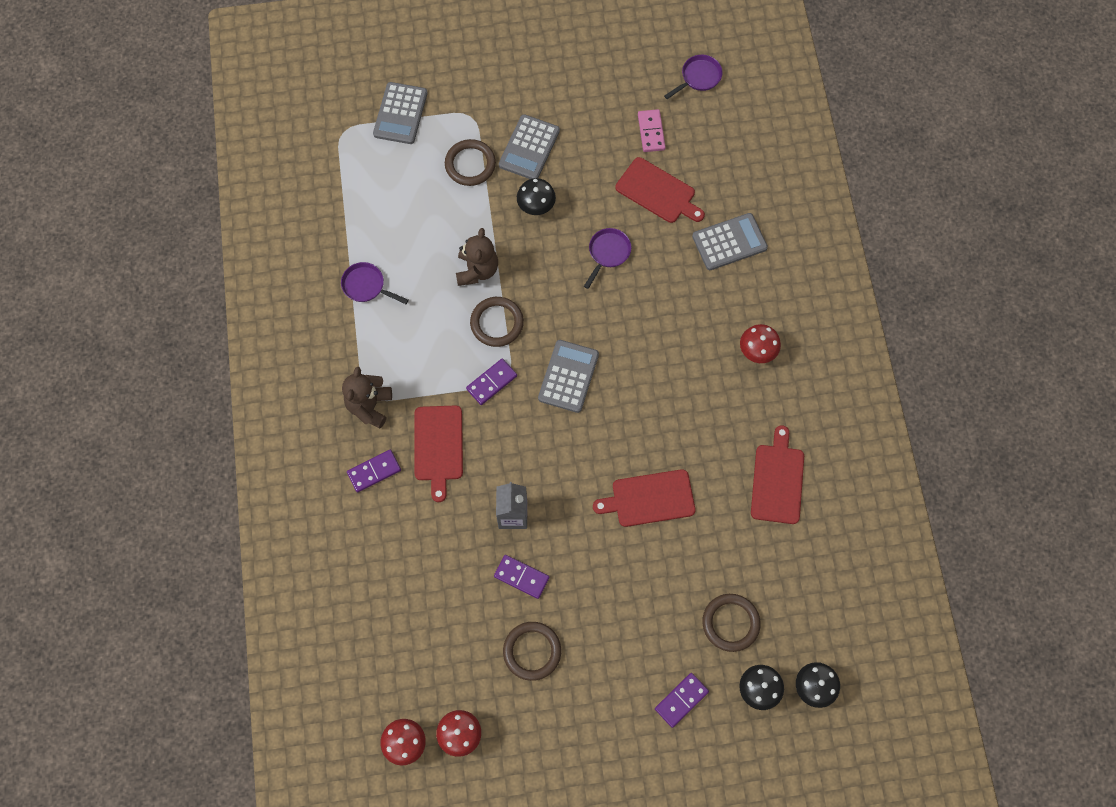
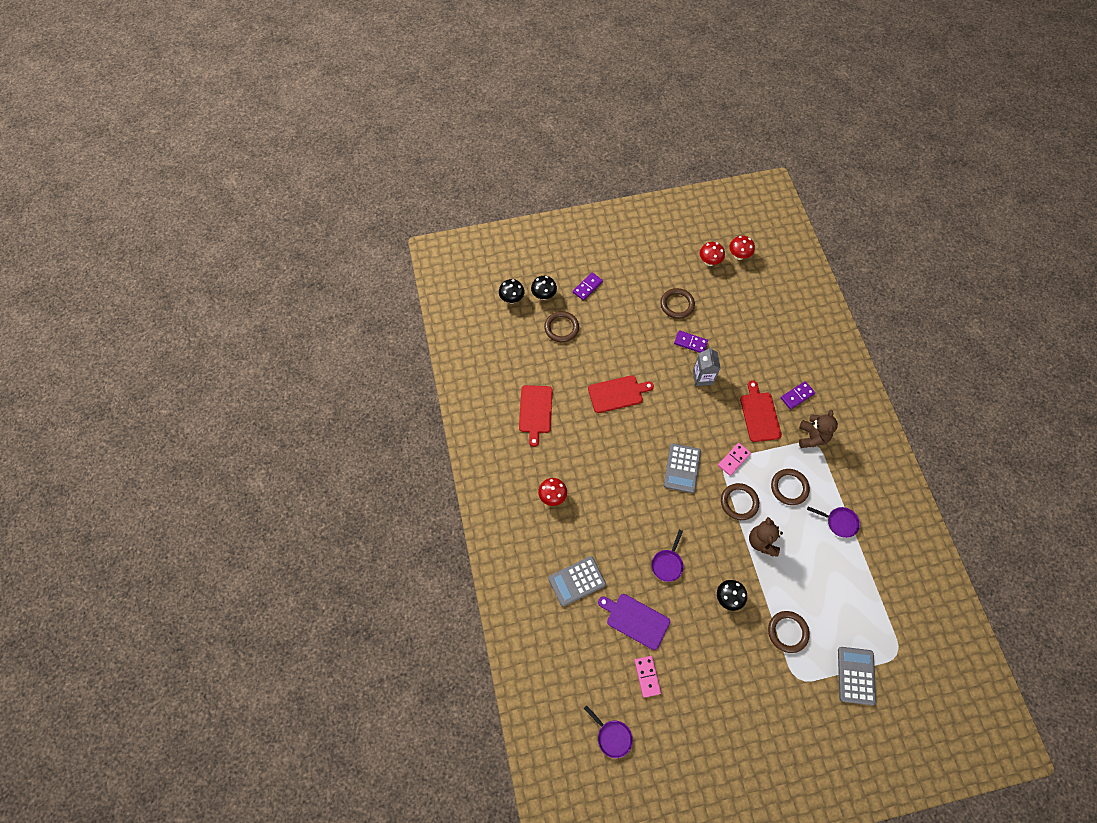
camera: 175 degrees right, 5 degrees down
purple domino [466,359,517,405] -> pink domino [718,443,751,476]
grey calculator [499,114,560,179] -> none
red cutting board [615,157,705,223] -> purple cutting board [598,594,670,650]
purple pan [664,55,723,99] -> purple pan turned 90 degrees counterclockwise [584,705,633,758]
none -> brown ring [771,469,810,505]

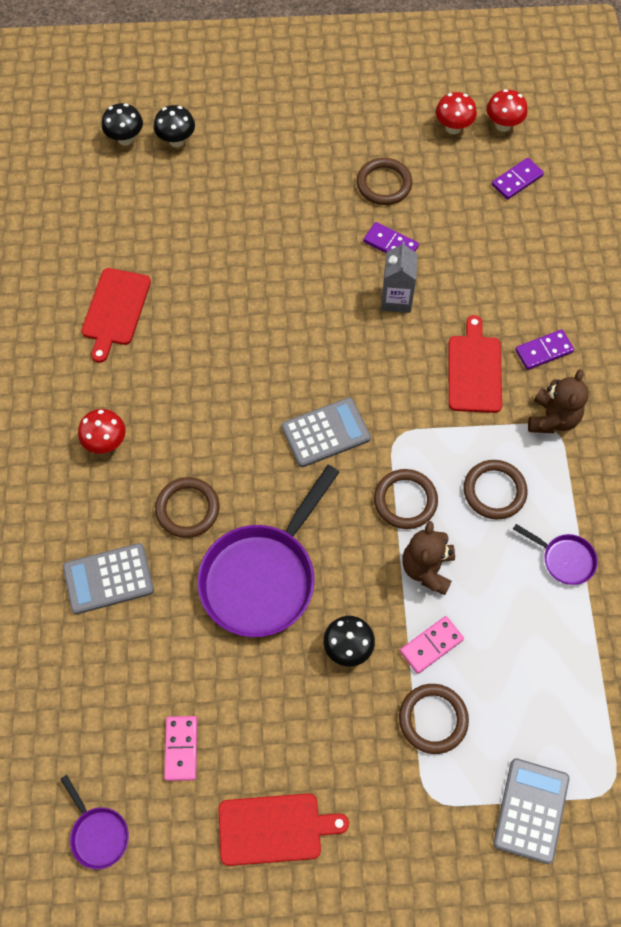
camera: 10 degrees right, 0 degrees up
brown ring [544,311,579,342] -> brown ring moved to [155,477,219,538]
purple domino [573,272,603,301] -> purple domino moved to [492,158,544,200]
red cutting board [588,375,654,413] -> red cutting board moved to [219,793,349,866]
purple cutting board [598,594,670,650] -> none
purple pan [651,530,684,582] -> purple pan [197,465,339,637], size x2.17
grey calculator [664,443,701,493] -> grey calculator turned 135 degrees counterclockwise [282,398,371,467]
pink domino [718,443,751,476] -> pink domino moved to [400,616,464,674]

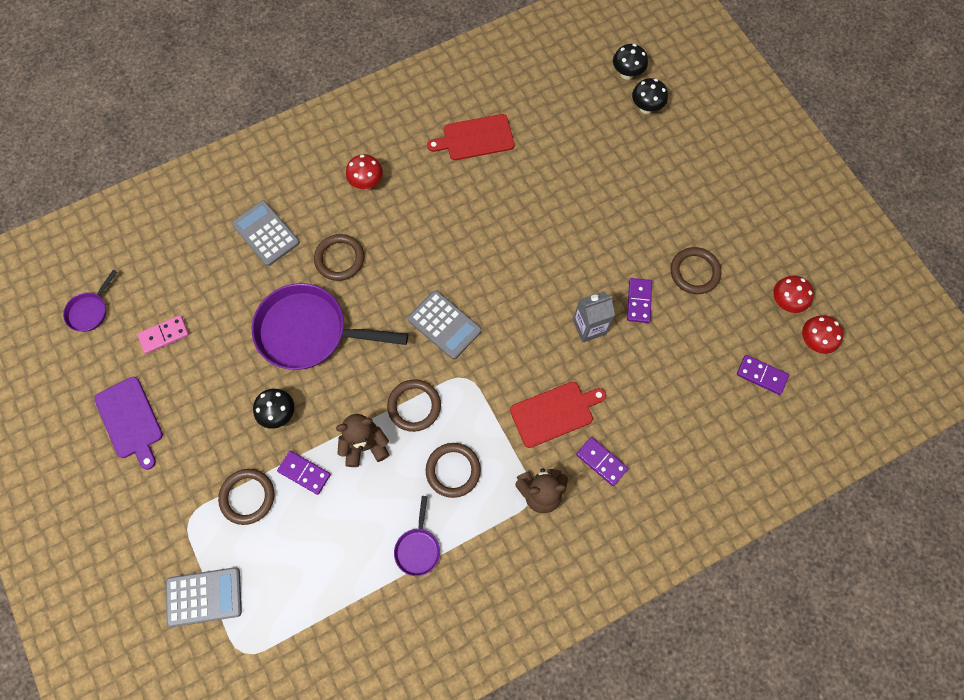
camera: 65 degrees right, 5 degrees up
red cutting board [219,793,349,866] -> purple cutting board [94,377,163,470]
pink domino [400,616,464,674] -> purple domino [277,451,331,495]

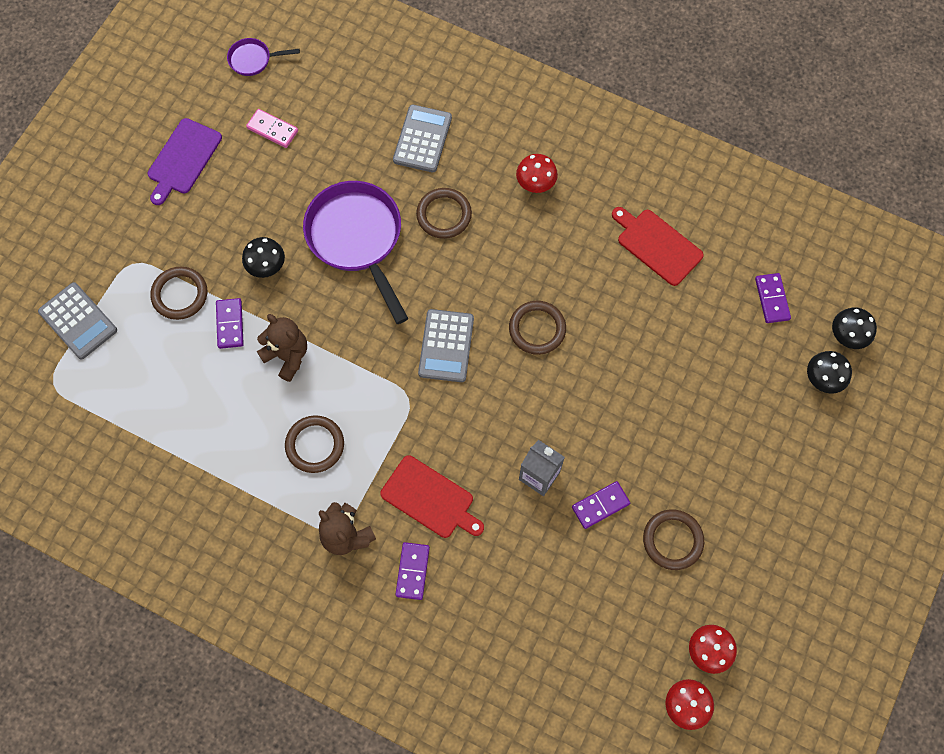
camera: 55 degrees right, 0 degrees up
brown ring [387,379,441,432] -> brown ring moved to [509,301,566,355]
purple pan [394,496,440,576] -> none
purple domino [737,355,789,395] -> purple domino moved to [755,273,791,323]

